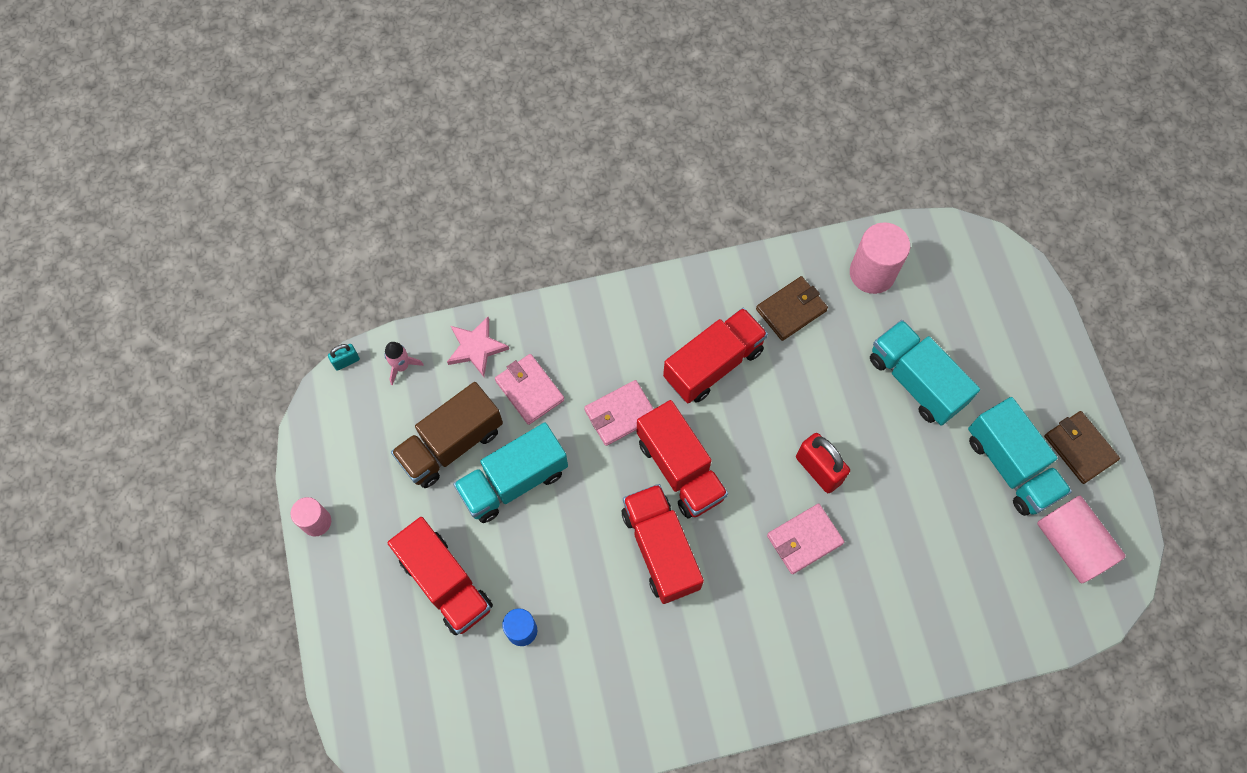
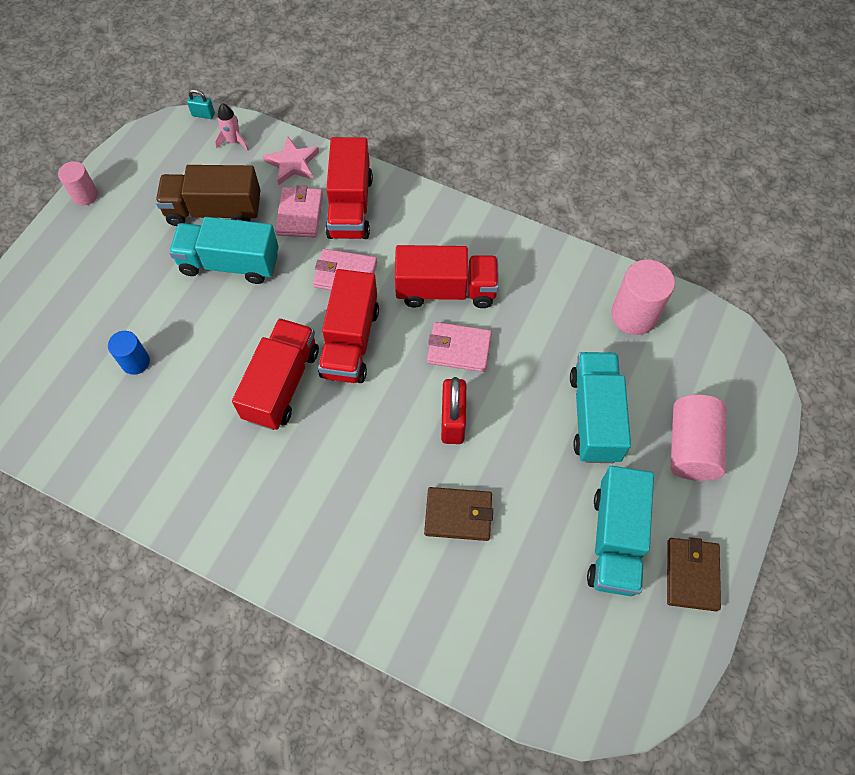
camera: 40 degrees right, 5 degrees down
red truck [387,517,493,635] -> red truck moved to [326,137,373,239]
brown wallet [756,276,828,341] -> brown wallet moved to [424,487,493,541]
pink wallet [767,504,844,574] -> pink wallet moved to [427,322,492,372]
pink cylinder [1037,496,1126,584] -> pink cylinder moved to [670,395,727,481]

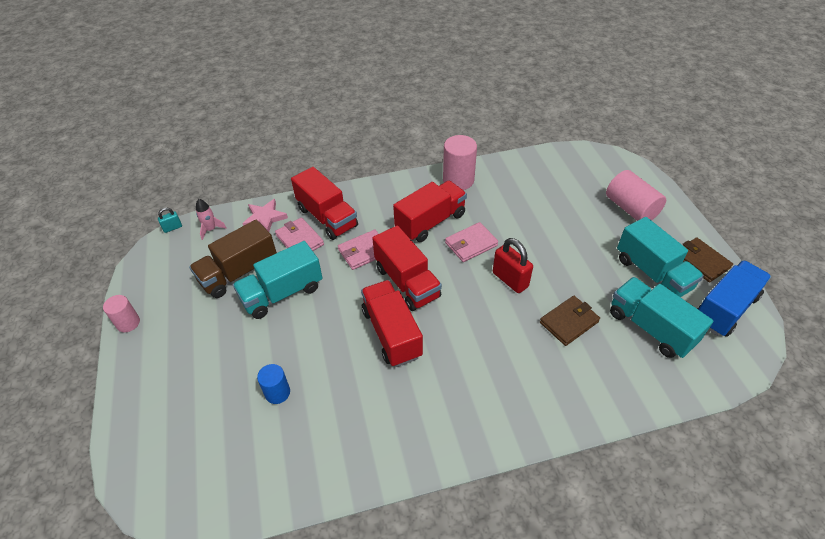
camera: 40 degrees left, 15 degrees down
turquoise truck [570,352,631,463] -> turquoise truck moved to [610,277,713,358]
pink cylinder [611,260,675,335] -> pink cylinder moved to [443,135,477,190]
none -> blue truck [697,260,771,337]

